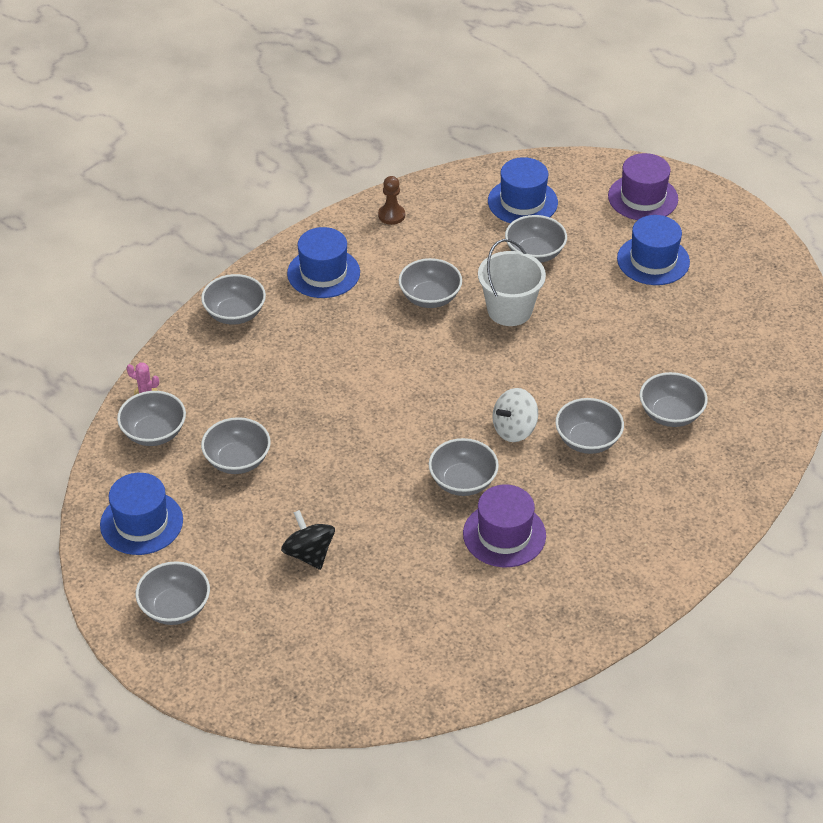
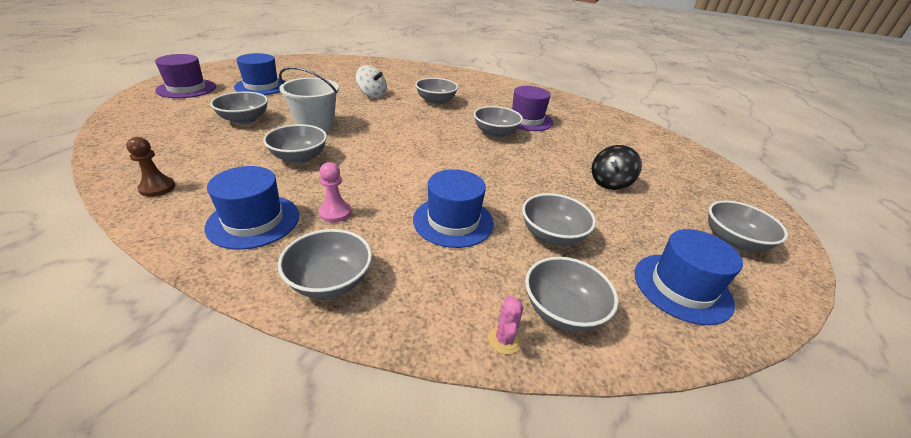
camera: 110 degrees left, 10 degrees down
blue hat [488,157,558,223] -> blue hat moved to [413,169,494,248]
white spinning top [492,388,538,442] -> white spinning top moved to [356,65,387,99]
grey bowl [640,372,708,427] -> none
none -> pink pawn [319,162,351,223]

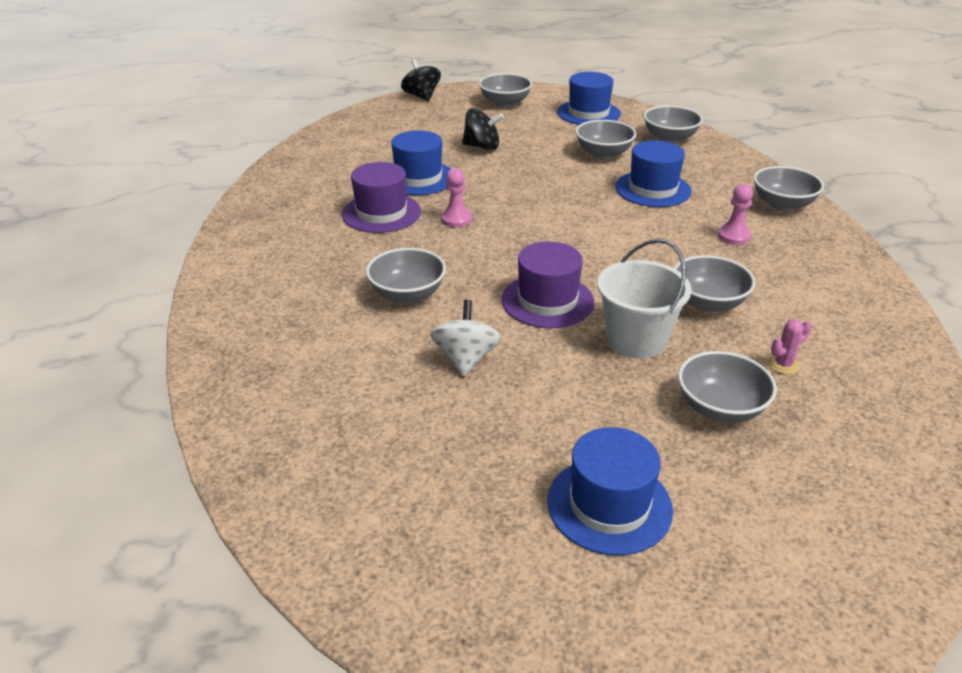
camera: 120 degrees left, 0 degrees up
brown pawn [126,137,175,197] -> none
purple hat [155,54,216,98] -> purple hat moved to [501,241,594,328]
blue hat [205,166,299,250] -> blue hat moved to [391,130,451,195]
grey bowl [474,106,523,138] -> pink pawn [441,168,472,227]
pink cactus [488,295,523,354] -> pink cactus moved to [768,319,812,374]
none -> black spinning top [401,59,441,101]

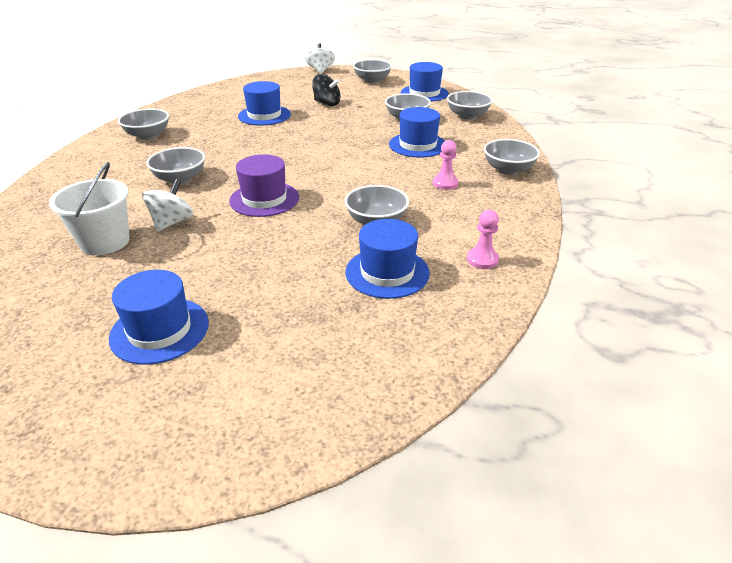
camera: 20 degrees right, 0 degrees up
purple hat [342,162,421,233] -> none
black spinning top [401,59,441,101] -> white spinning top [305,43,335,73]
pink pawn [441,168,472,227] -> pink pawn moved to [467,210,499,269]
white bucket [597,239,692,359] -> white bucket moved to [49,162,129,255]
grey bowl [678,351,777,423] -> grey bowl moved to [118,109,169,140]
pink cactus [768,319,812,374] -> blue hat [346,219,430,299]

